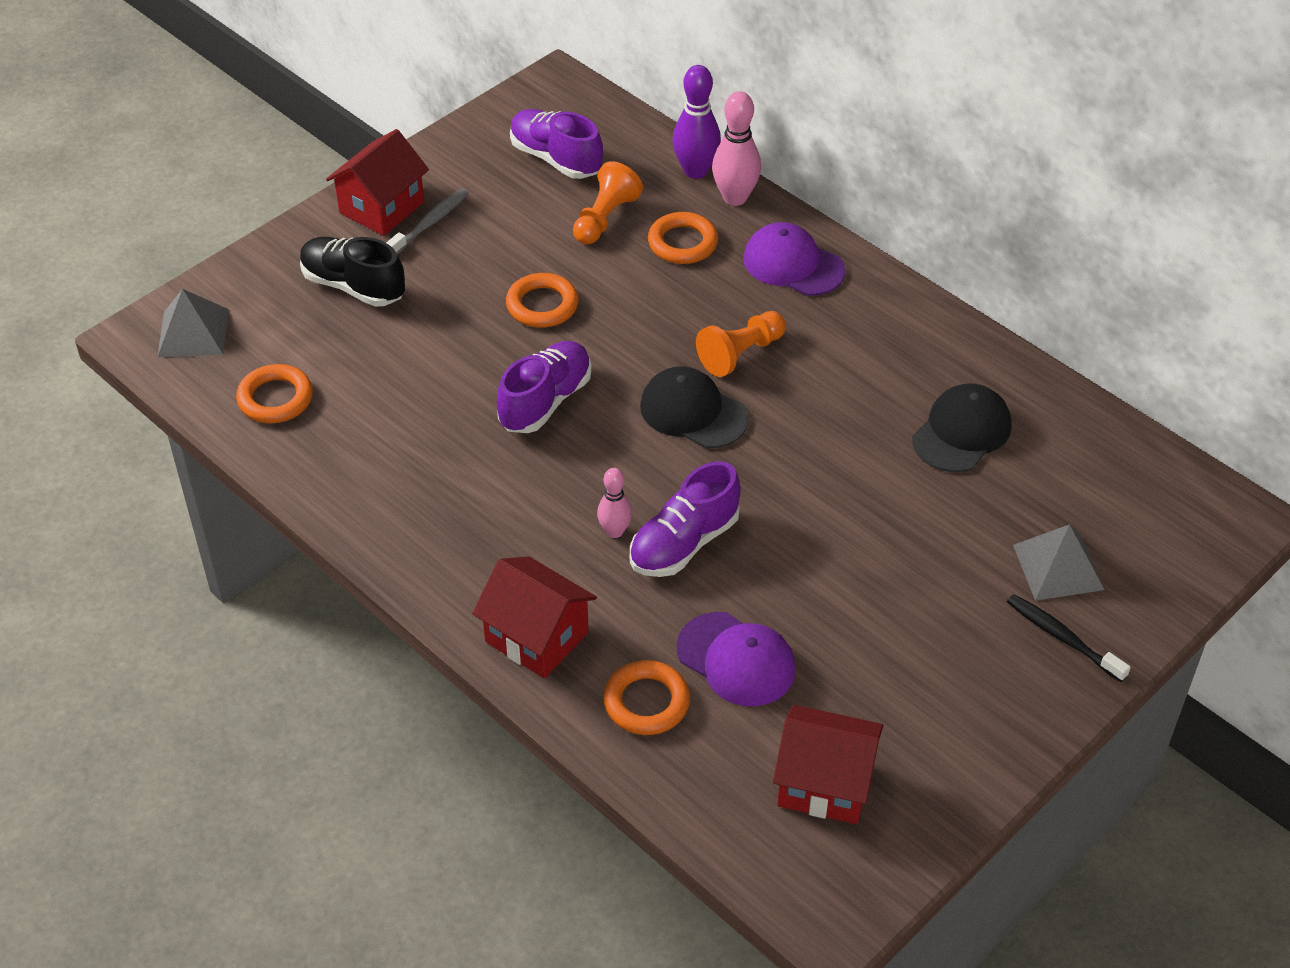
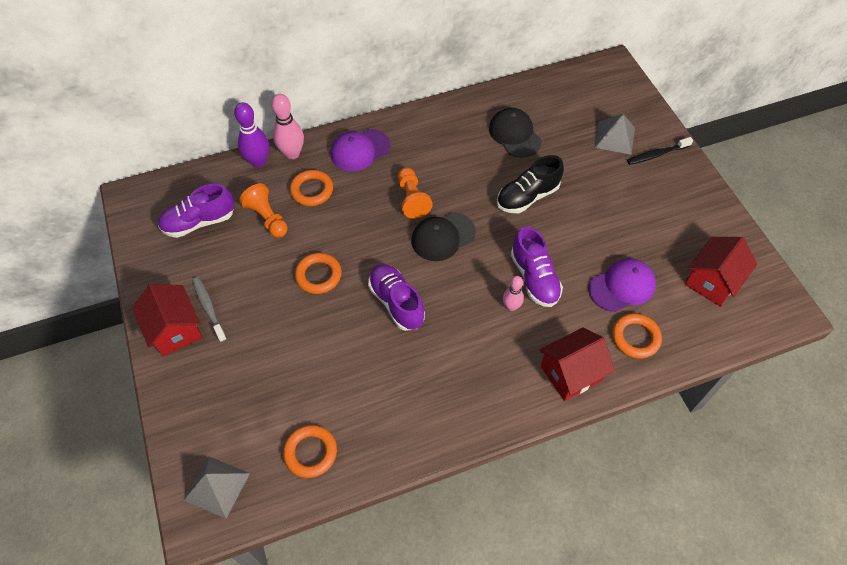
camera: 65 degrees left, 10 degrees up
black shoe [300,237,405,307] -> black shoe moved to [497,155,564,213]

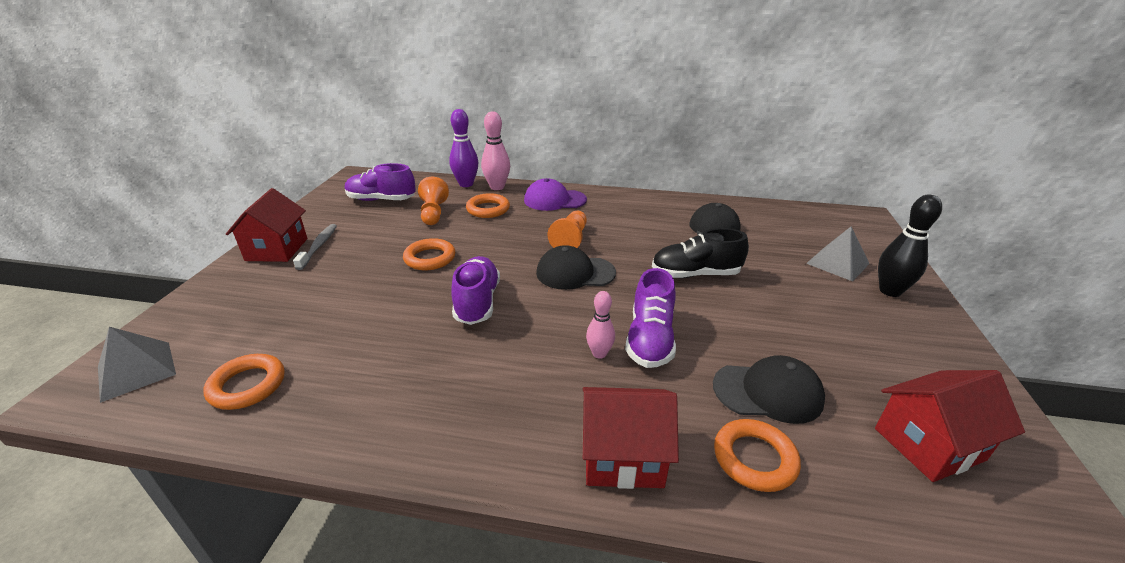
camera: 30 degrees right, 25 degrees down
purple cap [588,258,656,312] -> black cap [713,355,825,424]
black toothbrush [627,137,693,165] -> black bowling pin [878,194,942,297]

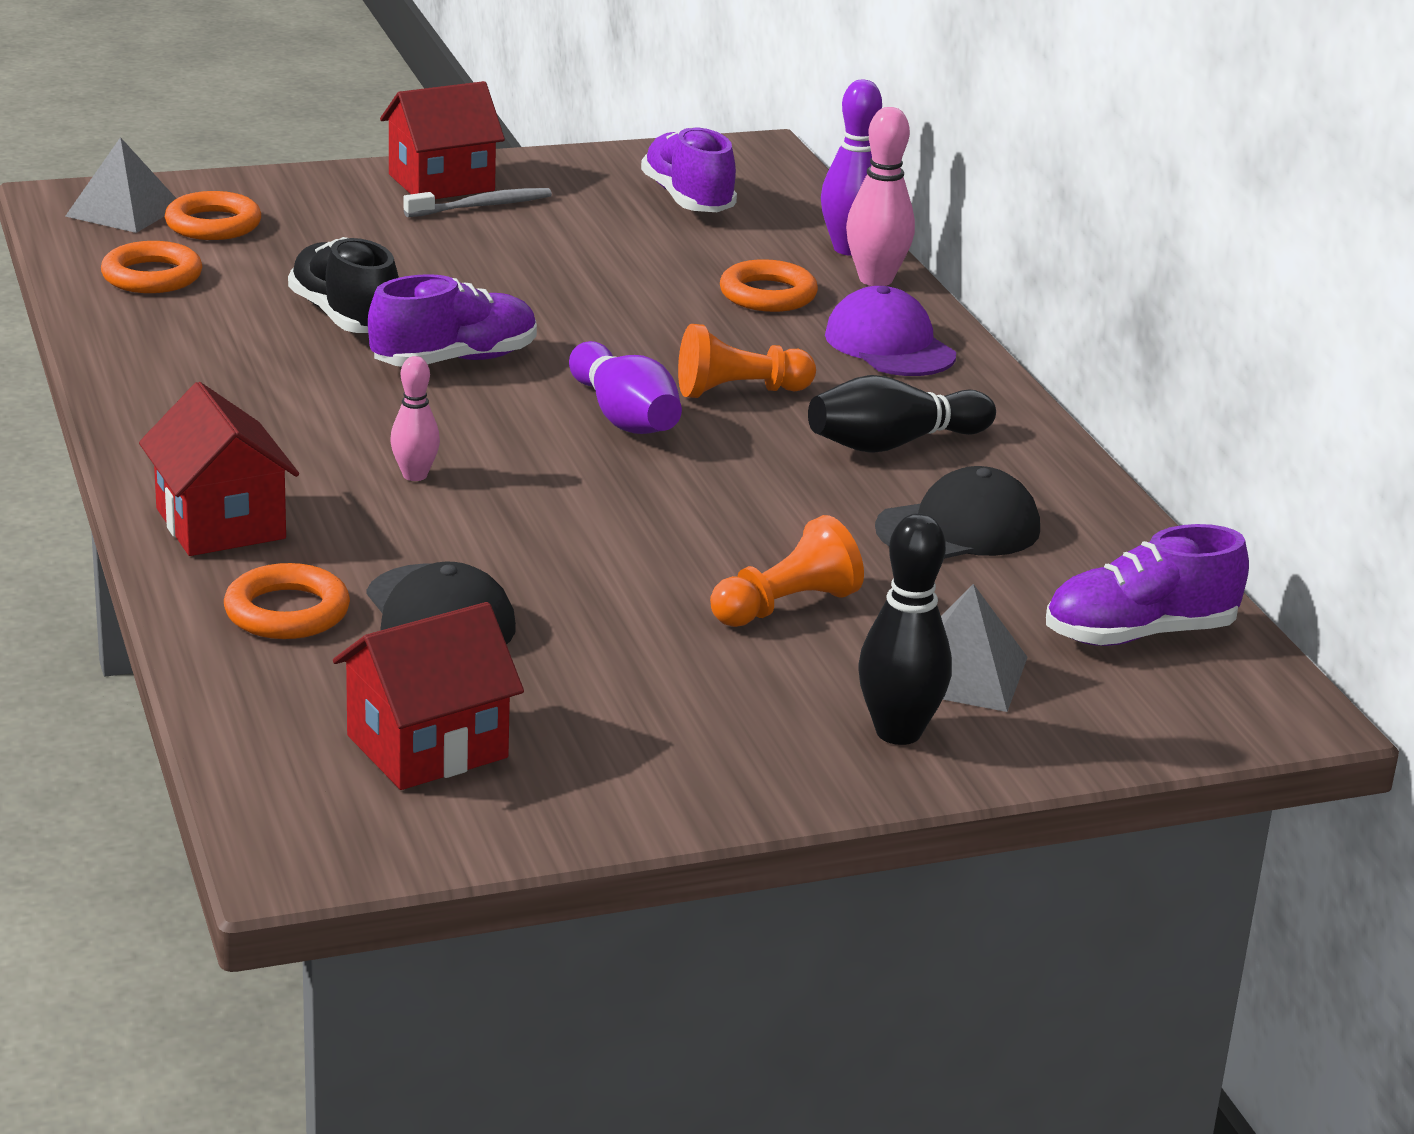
camera: 60 degrees right, 5 degrees down
orange ring [403,238,455,270] -> orange ring moved to [165,191,261,240]
orange pawn [418,177,449,225] -> orange pawn moved to [710,515,864,627]
black cap [536,245,616,290] -> purple bowling pin [569,341,682,434]
purple shoe [625,268,676,368] -> purple shoe moved to [1046,524,1249,646]
black shoe [652,228,749,278] -> black shoe moved to [288,237,399,333]
red house [875,370,1025,482] -> red house turned 75 degrees counterclockwise [333,602,524,790]
none -> black bowling pin [808,375,996,453]

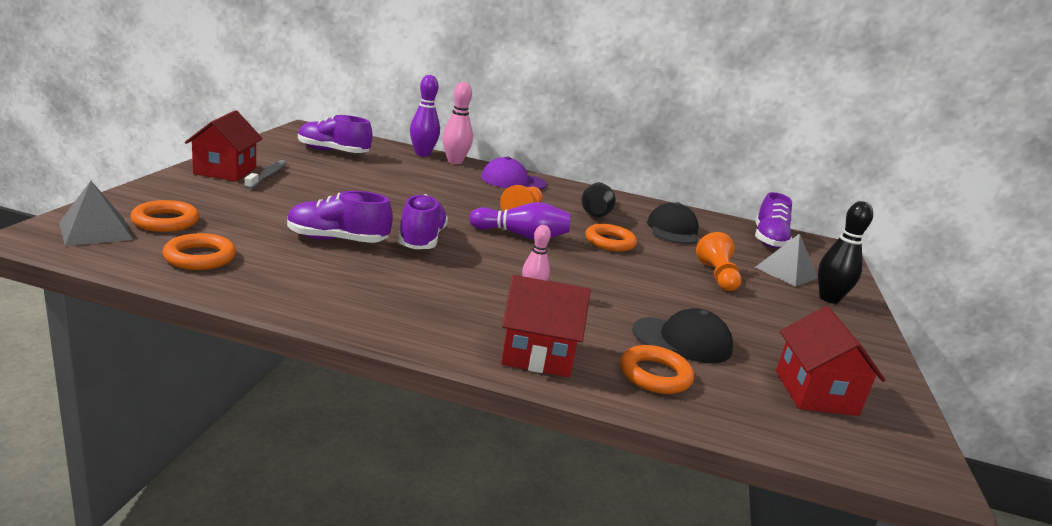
camera: 60 degrees left, 5 degrees down
black shoe [288,237,399,333] -> purple shoe [287,191,393,243]
orange ring [720,259,818,312] -> orange ring moved to [585,224,637,252]

